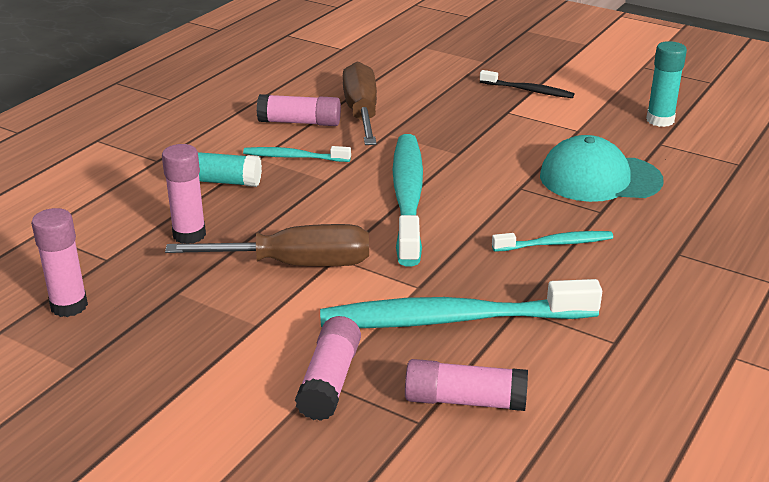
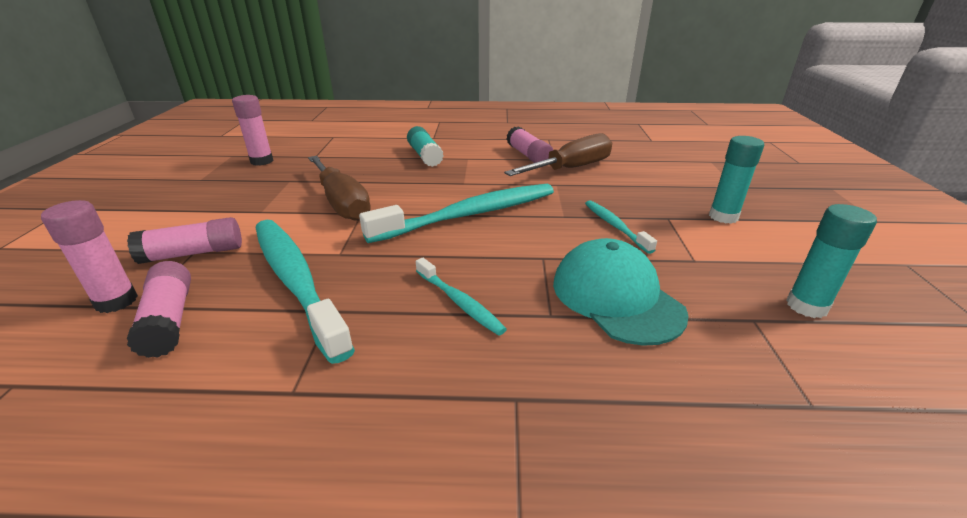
camera: 60 degrees right, 0 degrees up
pink glue stick [162,144,206,244] -> pink glue stick moved to [41,200,138,313]
turquoise toothbrush [243,146,351,162] -> turquoise toothbrush moved to [585,200,657,254]
black toothbrush [480,70,574,98] -> turquoise glue stick [709,136,764,224]

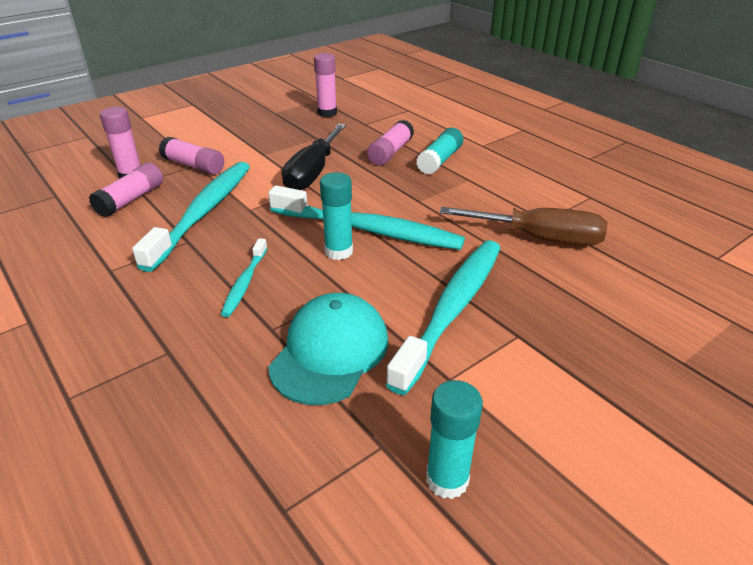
camera: 50 degrees right, 5 degrees up
brown screwdriver [308,156,371,221] -> black screwdriver [282,124,346,190]
pink glue stick [507,127,553,163] -> pink glue stick moved to [367,120,414,165]
turquoise toothbrush [585,200,657,254] -> turquoise toothbrush [386,240,500,395], size x2.03
turquoise glue stick [709,136,764,224] -> turquoise glue stick moved to [320,172,353,260]

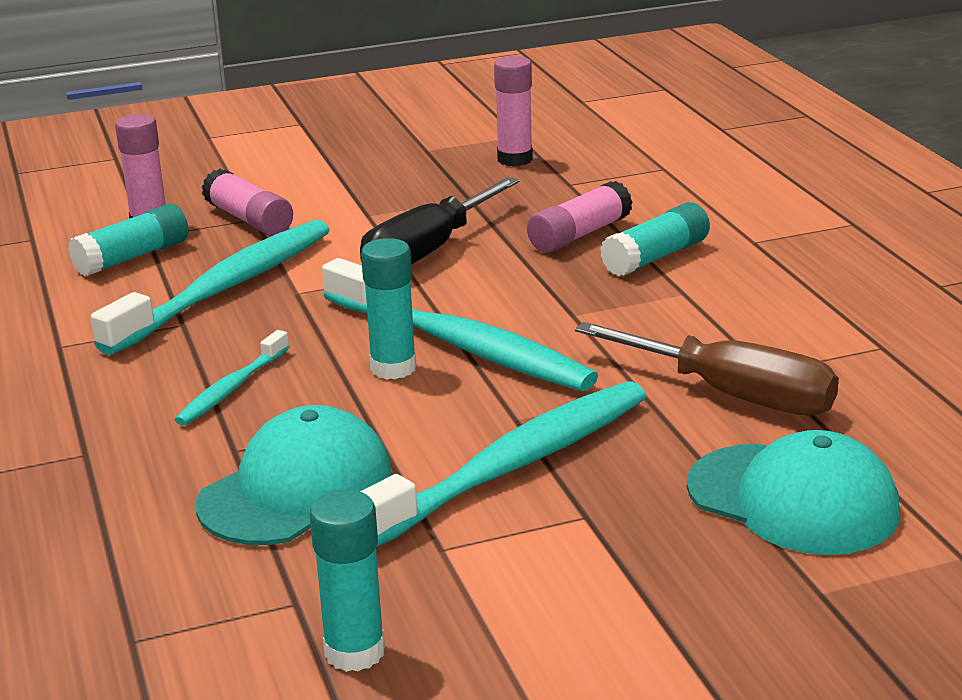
camera: 20 degrees right, 10 degrees down
pink glue stick [89,163,163,217] -> turquoise glue stick [68,203,189,276]
none -> turquoise cap [687,430,900,555]

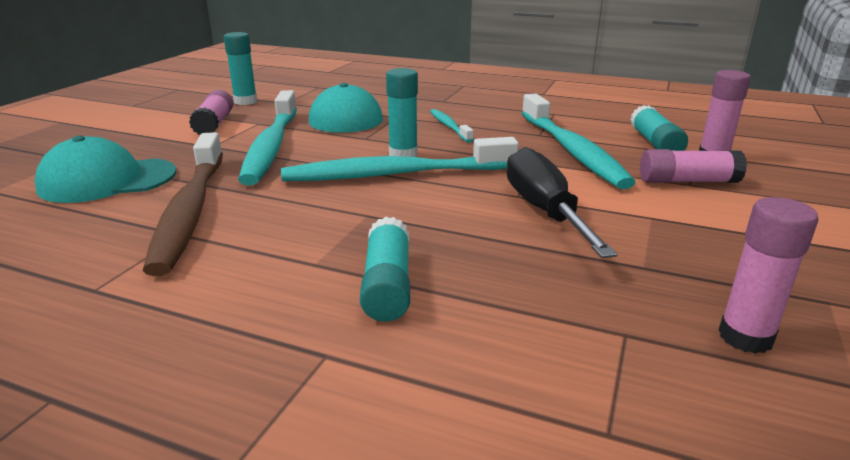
camera: 130 degrees right, 0 degrees up
pink glue stick [527,181,632,253] -> pink glue stick moved to [189,90,233,135]
brown screwdriver [575,322,839,416] -> brown toothbrush [143,132,223,276]

